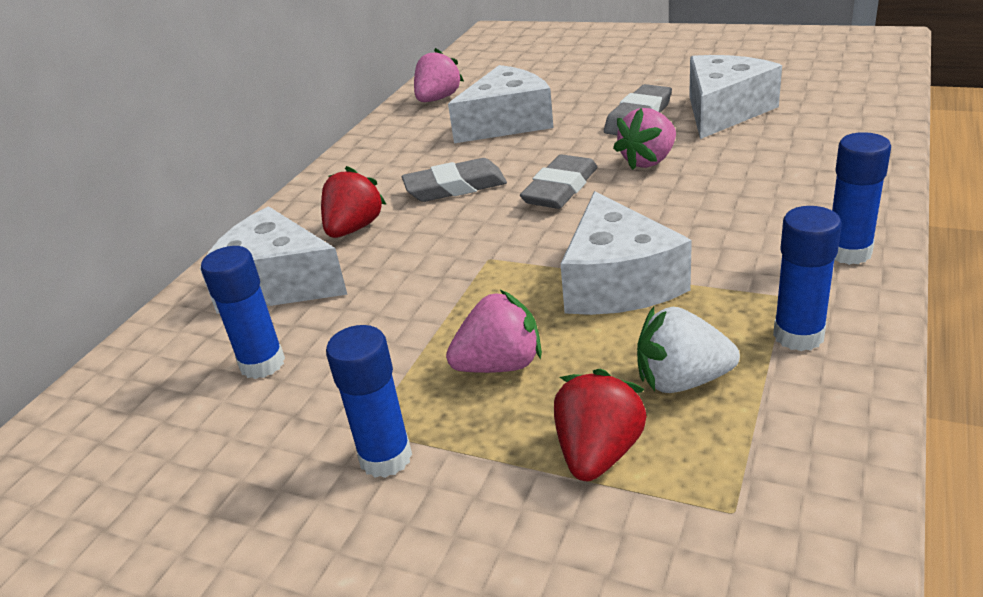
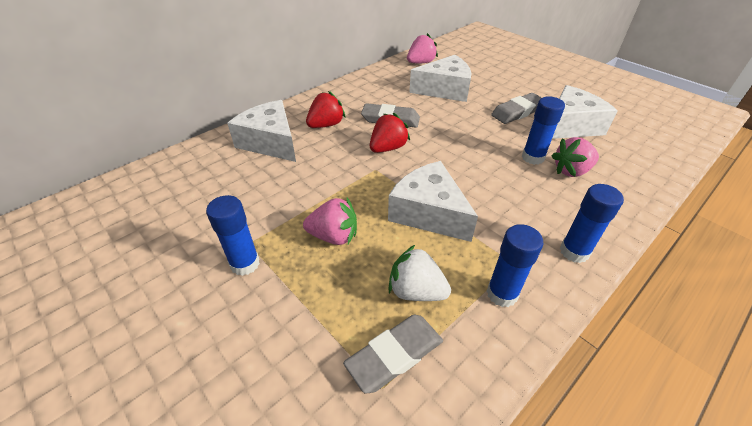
camera: 20 degrees right, 10 degrees up
blue glue stick [201,246,285,379] -> blue glue stick moved to [522,96,565,165]
grey eraser [520,154,597,209] -> grey eraser moved to [343,315,443,394]
red strawberry [554,368,647,481] -> red strawberry moved to [370,113,410,153]
white cheese [560,191,692,315] -> white cheese turned 120 degrees clockwise [388,161,478,242]
pink strawberry [613,108,676,170] -> pink strawberry moved to [552,137,599,177]

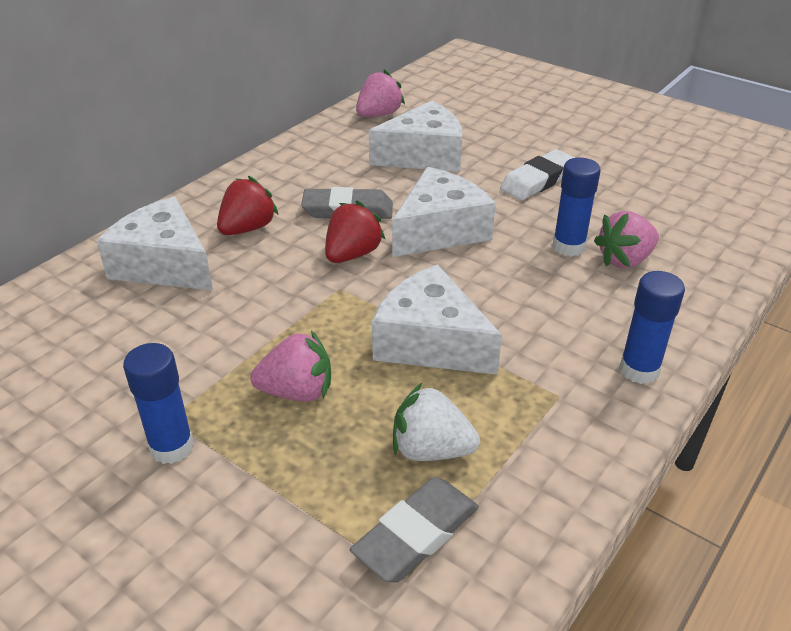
camera: 10 degrees left, 5 degrees down
blue glue stick [487,224,543,307] -> none
grey eraser [491,93,542,124] -> white eraser [500,149,575,200]
white cheese [552,85,618,139] -> white cheese moved to [392,167,496,257]

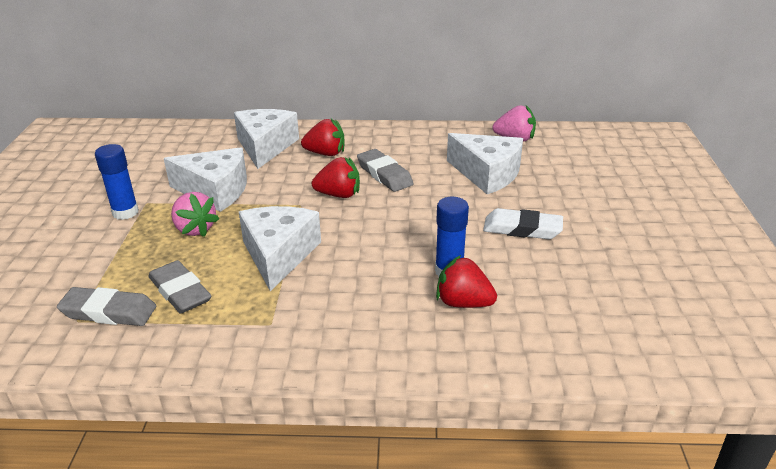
camera: 55 degrees right, 5 degrees down
white cheese [392,167,496,257] -> white cheese moved to [164,147,247,212]
white strawberry [393,383,480,461] -> grey eraser [148,260,212,314]
pink strawberry [594,211,659,268] -> red strawberry [436,255,497,308]
blue glue stick [619,271,685,384] -> none

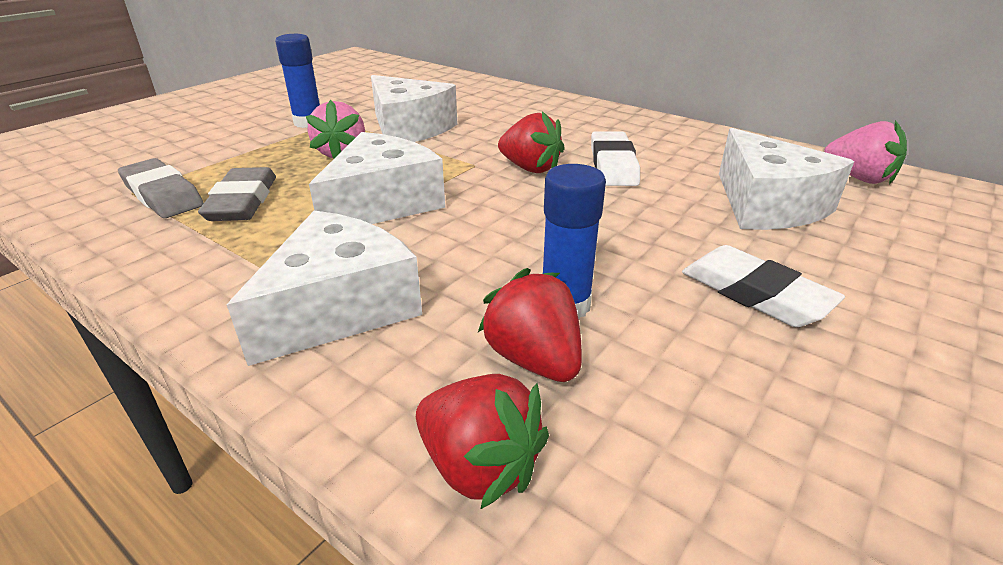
camera: 35 degrees right, 0 degrees up
white cheese [234,109,299,169] -> white cheese moved to [227,211,422,366]
red strawberry [301,119,345,156] -> red strawberry moved to [416,374,549,510]
grey eraser [357,149,413,192] -> white eraser [591,131,640,186]

